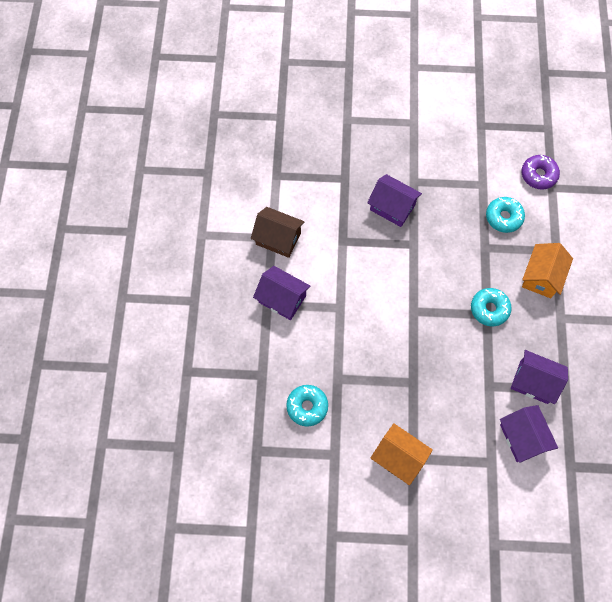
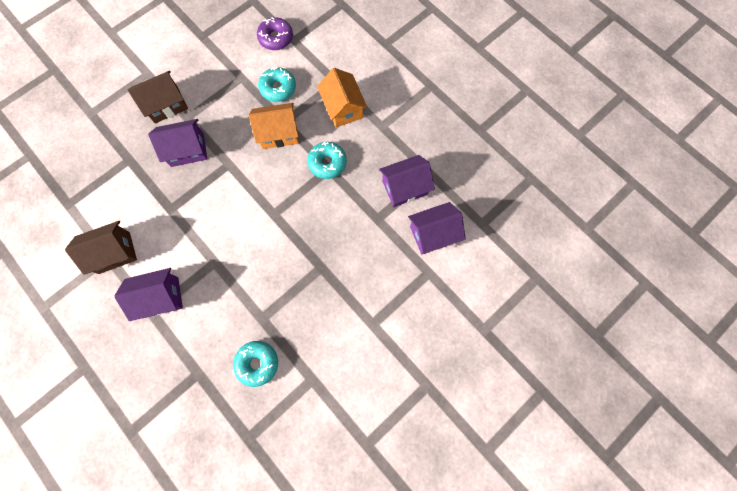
camera: 45 degrees left, 5 degrees up
orange house [371,424,433,485] -> orange house moved to [249,103,299,149]
purple house [500,405,558,463] -> purple house turned 45 degrees counterclockwise [408,202,466,254]
none -> brown house [128,71,188,123]

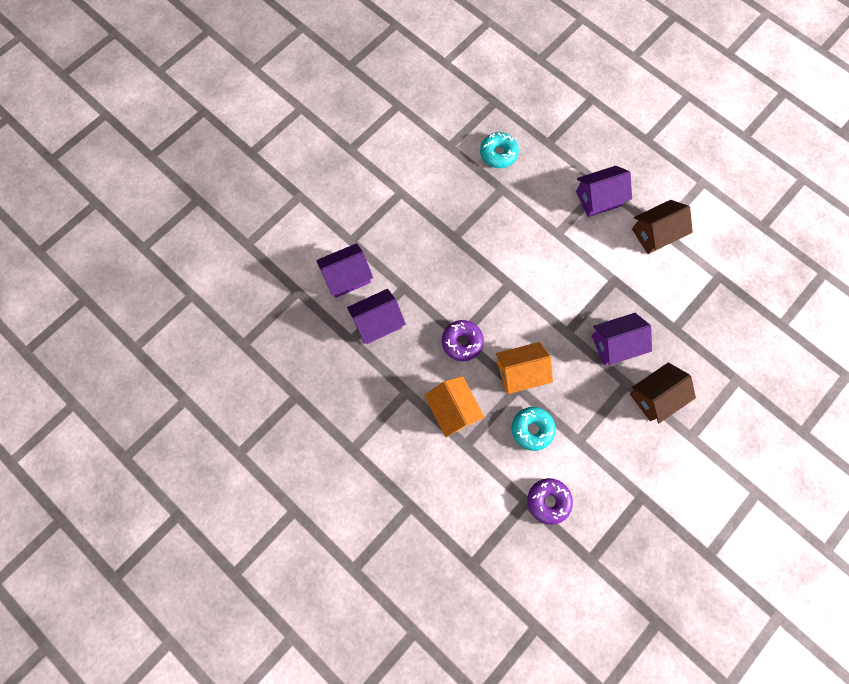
camera: 175 degrees right, 0 degrees up
turquoise donut [307,142,347,179] -> purple donut [442,320,484,361]

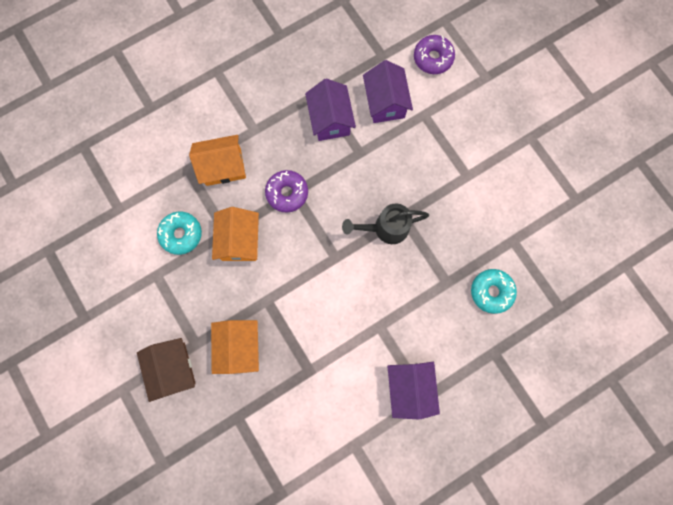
camera: 105 degrees right, 5 degrees up
purple donut [527,478,573,525] -> purple donut moved to [414,35,455,74]
purple house [592,313,652,365] -> orange house [211,320,259,374]
brown house [632,200,693,254] -> none
none -> black watering can [342,203,429,244]

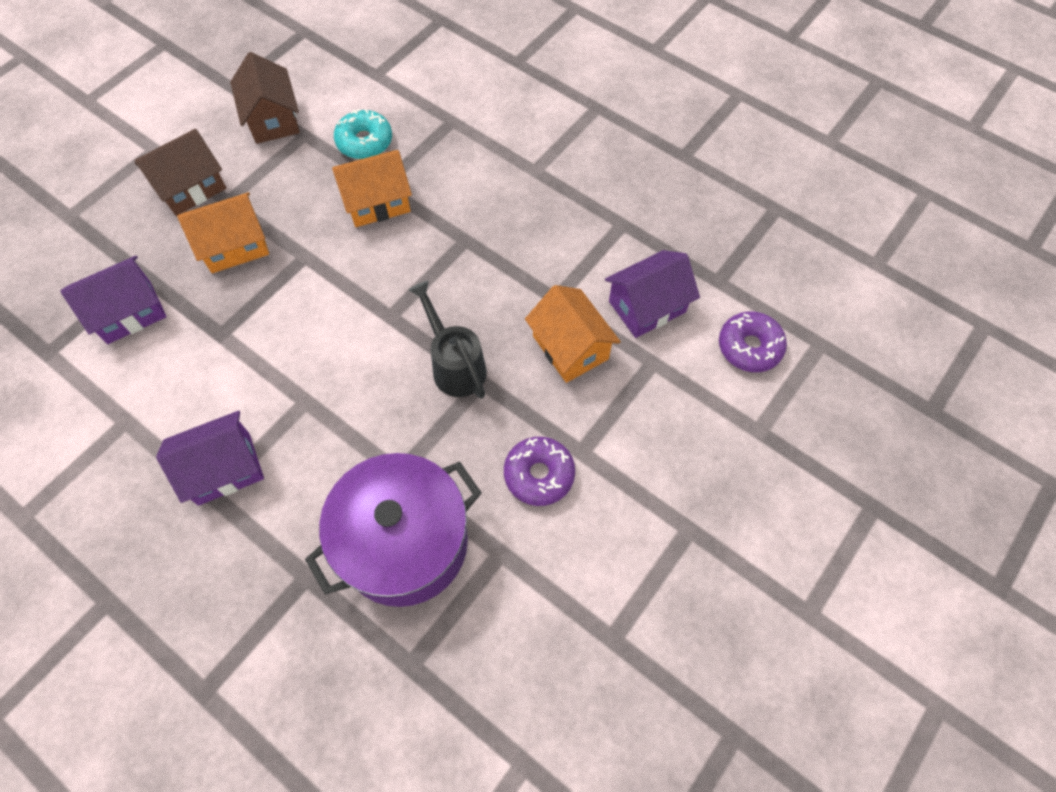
camera: 70 degrees right, 15 degrees down
orange house [189,135,246,186] -> orange house moved to [525,285,621,383]
purple donut [265,170,308,213] -> purple donut moved to [504,437,575,506]
purple house [305,78,356,141] -> purple house moved to [60,256,167,344]
turquoise donut [471,269,517,314] -> purple pot [305,453,482,607]
none -> brown house [230,52,300,144]

